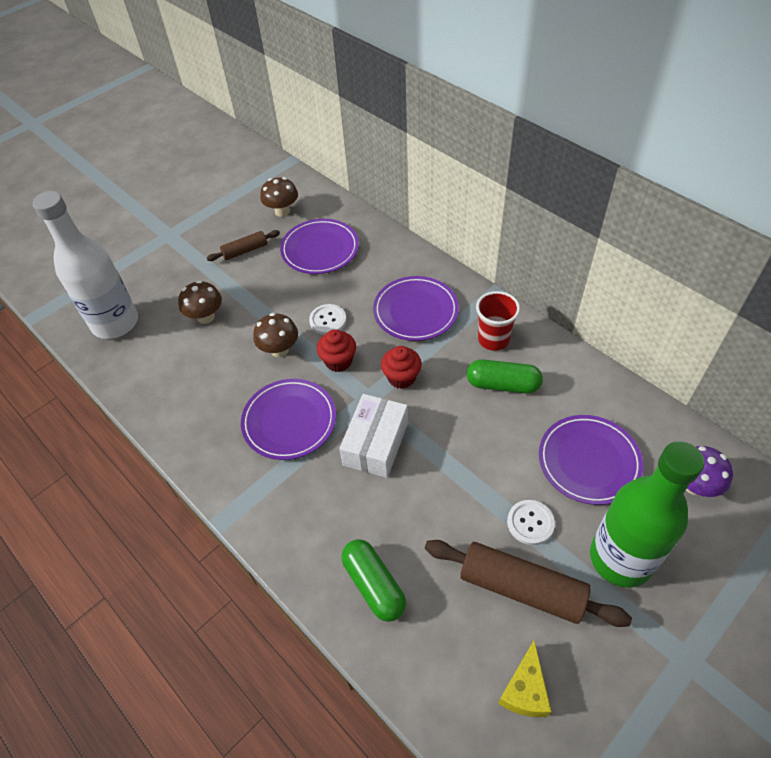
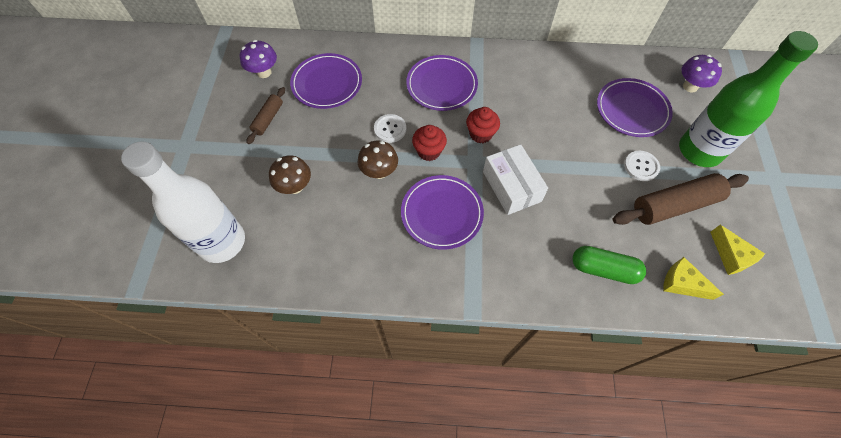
camera: 45 degrees left, 10 degrees up
brown mushroom [260,177,298,217] -> purple mushroom [240,40,277,78]
green capsule [467,359,543,394] -> none
red cup [476,291,520,351] -> none
none -> yellow cheese [663,257,724,300]

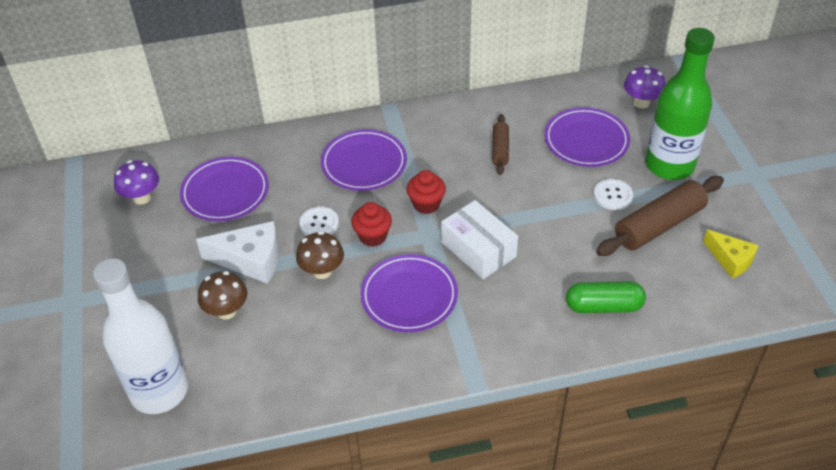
camera: 15 degrees left, 15 degrees down
brown rolling pin [246,87,285,144] -> brown rolling pin moved to [492,114,509,175]
yellow cheese [663,257,724,300] -> none
none -> white cheese [196,221,279,284]

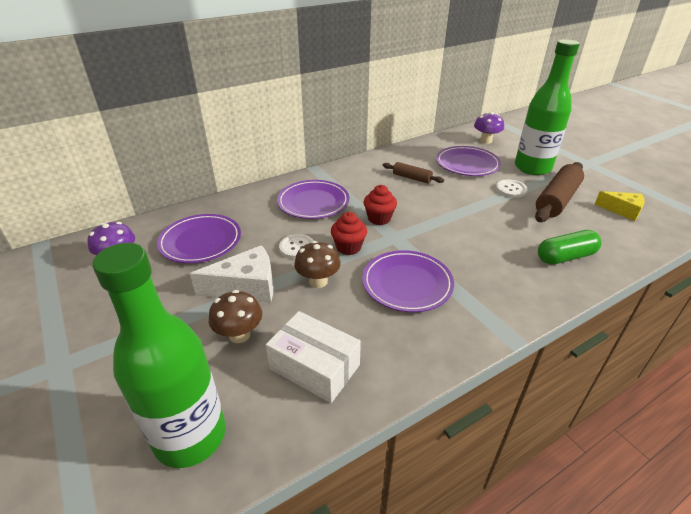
camera: 20 degrees left, 10 degrees down
white bottle [93,258,188,414] -> green bottle [92,243,226,468]
white box [441,200,518,279] -> white box moved to [266,311,361,403]
brown rolling pin [492,114,509,175] -> brown rolling pin turned 45 degrees counterclockwise [383,162,444,183]

